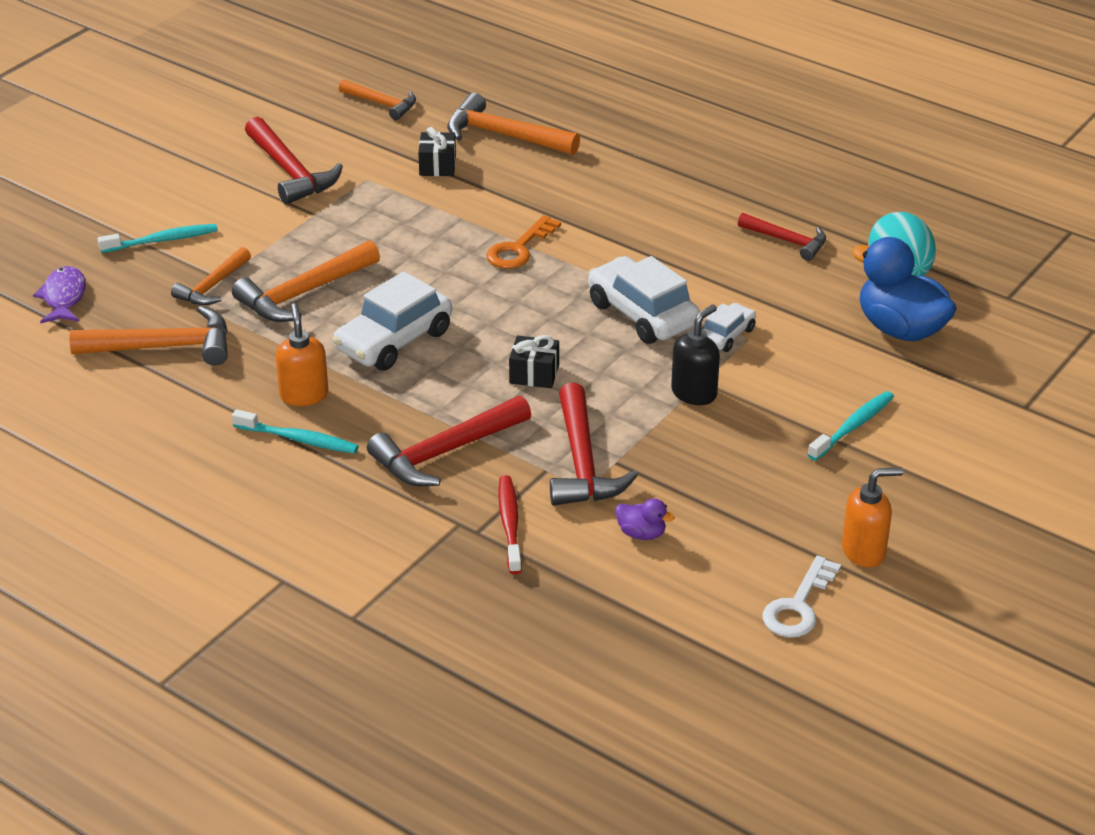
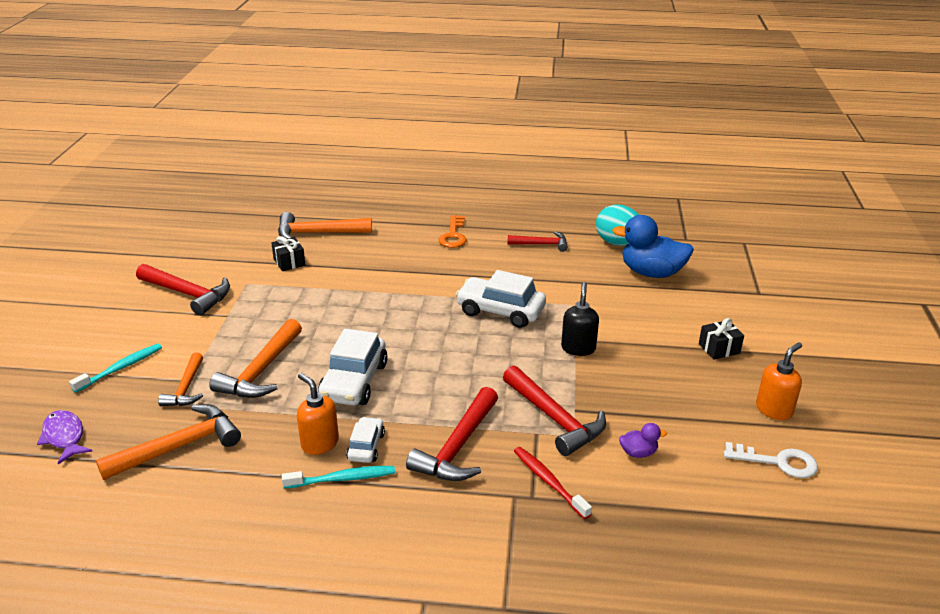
camera: 30 degrees left, 5 degrees down
orange hammer [339,79,416,120] -> none
orange key [486,215,561,269] -> orange key moved to [439,215,466,248]
black gift [509,335,559,388] -> black gift moved to [699,318,744,360]
white car [702,303,756,352] -> white car moved to [346,417,385,463]
white key [763,556,841,638] -> white key turned 75 degrees counterclockwise [724,442,818,478]
turquoise toothbrush [808,391,894,461] -> none

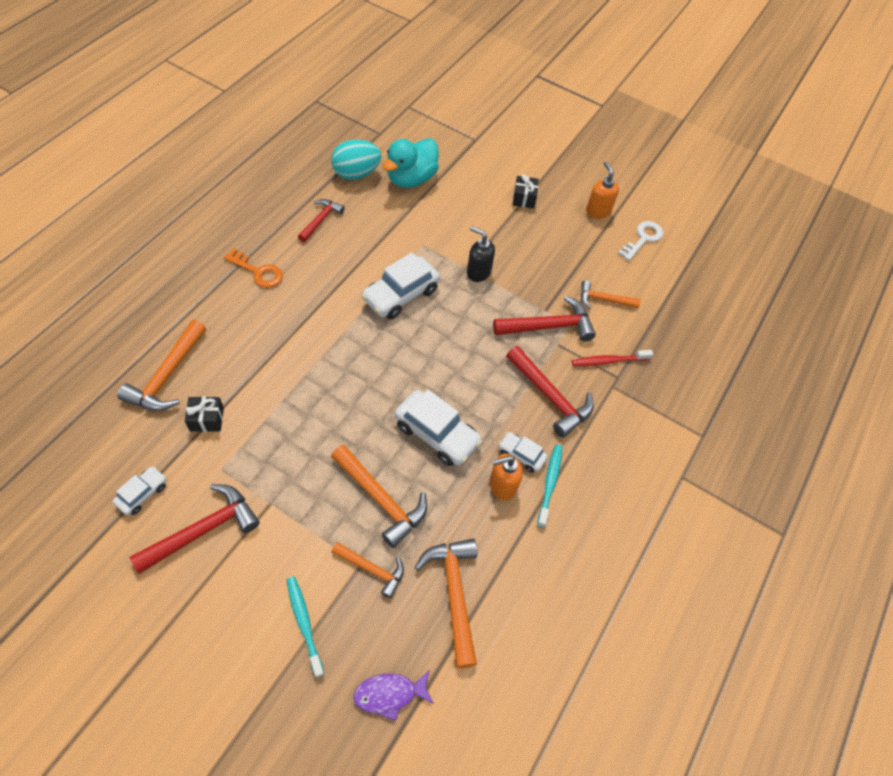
camera: 70 degrees left, 25 degrees up
blue duck [612,215,694,278] -> turquoise duck [383,138,439,188]
purple duck [619,423,667,458] -> orange hammer [581,280,641,309]
none -> white car [113,466,167,515]

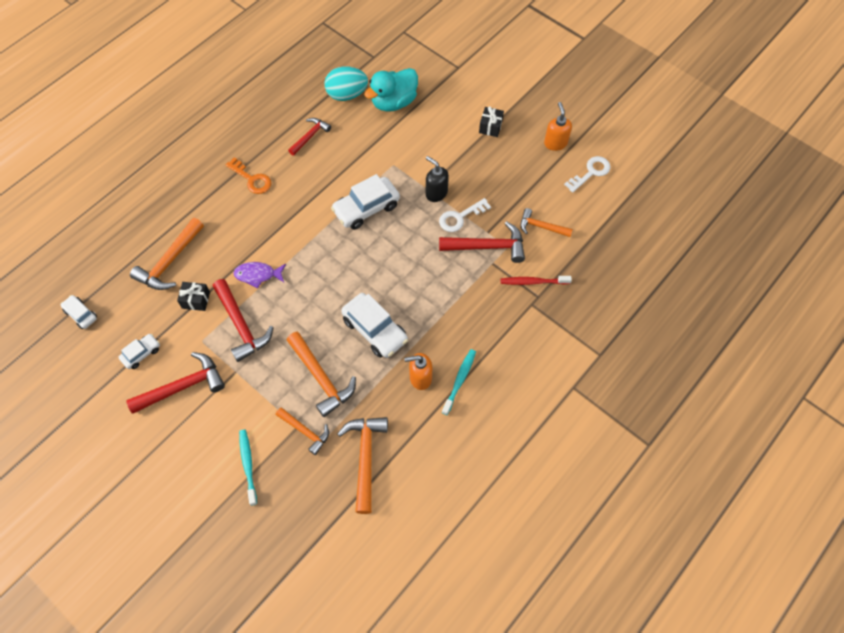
camera: 15 degrees right, 5 degrees up
purple fish [353,671,434,721] -> purple fish moved to [233,262,286,288]
white car [498,432,548,473] -> white car moved to [61,295,97,329]
red hammer [506,346,594,438] -> red hammer moved to [213,279,274,362]
none -> white key [439,198,491,232]

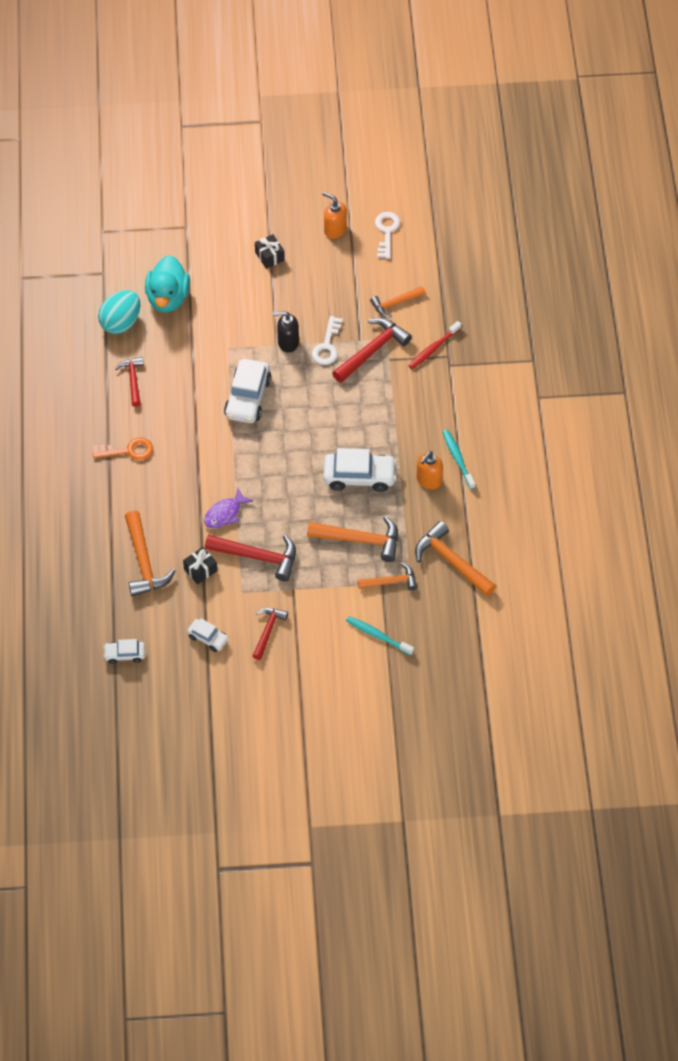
camera: 45 degrees left, 5 degrees down
white car [119,334,160,369] -> white car turned 120 degrees clockwise [187,618,229,652]
red hammer [126,352,225,414] -> red hammer [253,608,288,660], size x0.63

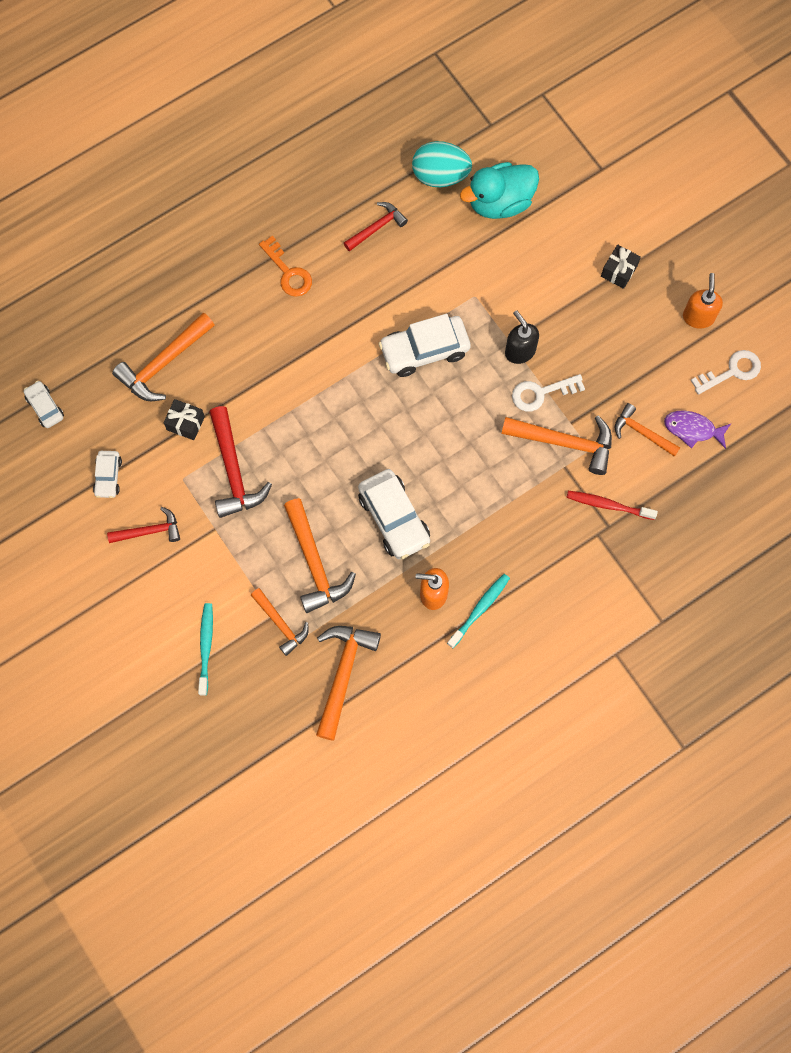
camera: 60 degrees right, 15 degrees up
purple fish [204,488,254,528] -> purple fish moved to [664,411,731,449]
red hammer [332,318,412,383] -> orange hammer [501,416,612,475]

